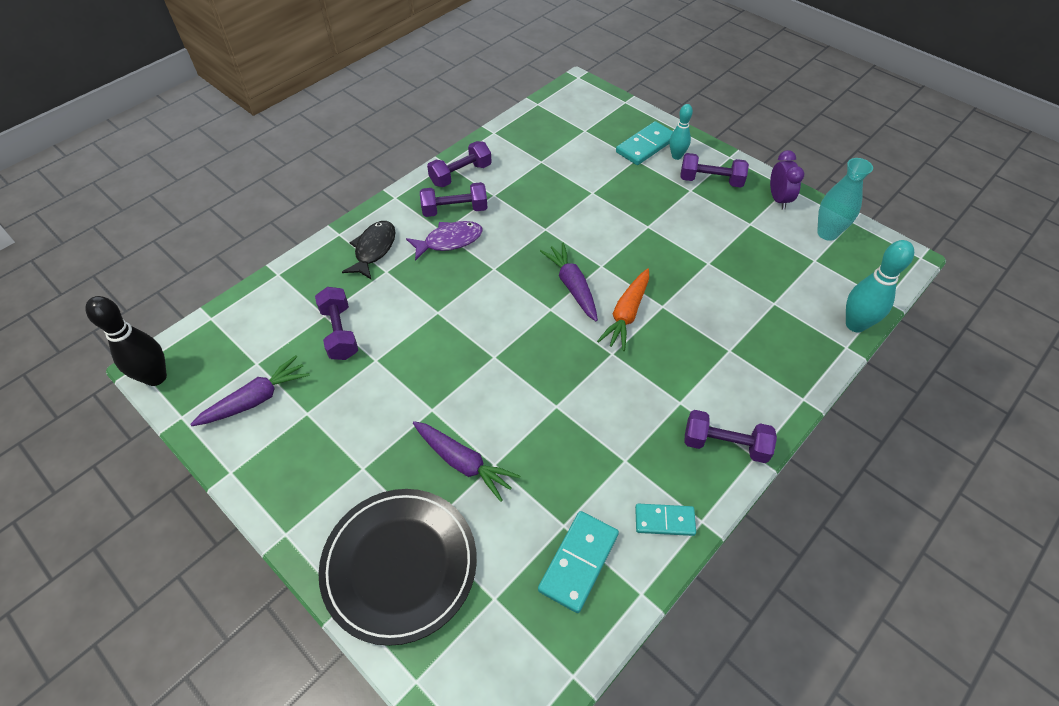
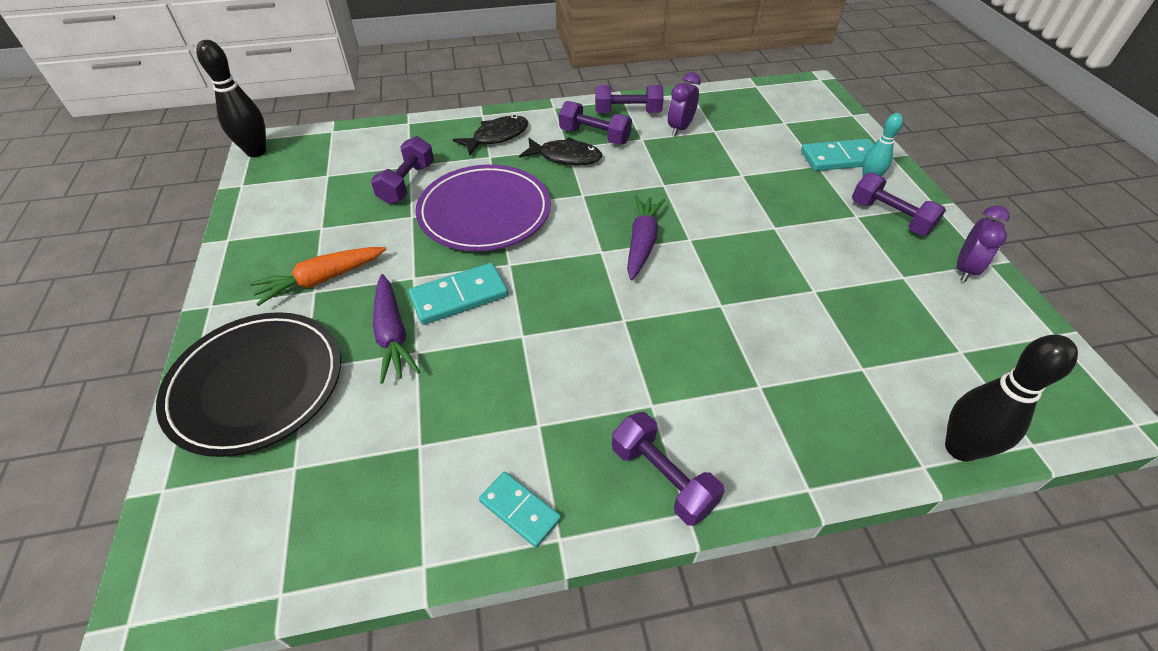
camera: 35 degrees right, 5 degrees down
purple carrot [190,355,310,426] -> none
purple fish [406,221,483,261] -> black fish [519,137,602,165]
turquoise domino [538,511,619,613] -> turquoise domino moved to [409,263,508,325]
orange carrot [597,268,649,351] -> orange carrot moved to [250,247,386,306]
turquoise vase [817,158,873,241] -> none
turquoise bowling pin [846,240,914,332] -> black bowling pin [945,334,1078,462]
none -> purple plate [415,164,551,251]
none -> purple clock [668,72,701,136]

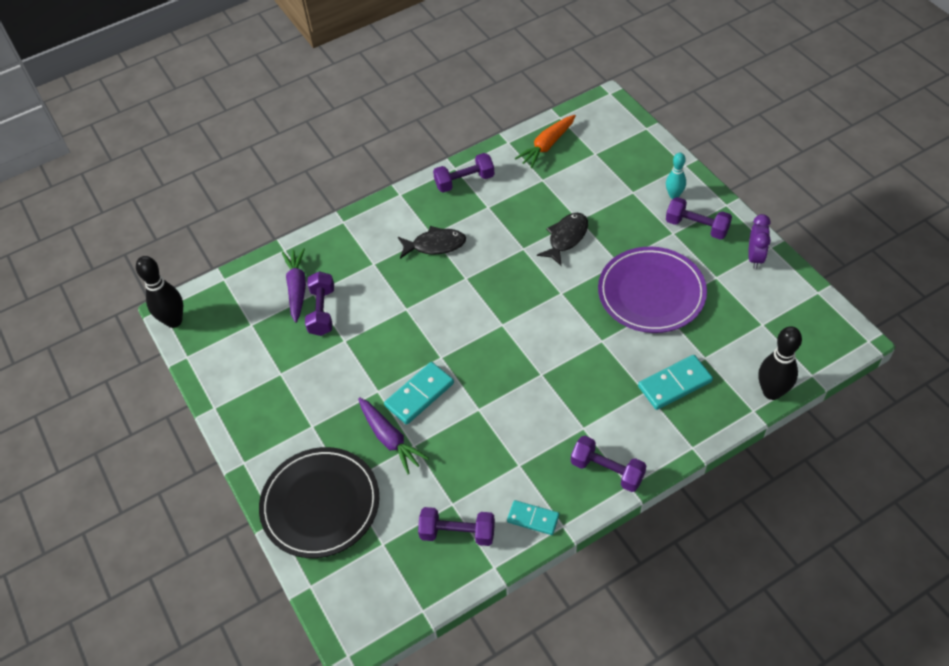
camera: 15 degrees left, 5 degrees up
orange carrot [250,247,386,306] -> orange carrot moved to [515,115,576,168]
purple plate [415,164,551,251] -> purple plate moved to [598,247,707,333]
black fish [453,115,528,155] -> black fish moved to [537,213,588,266]
purple dumbbell [559,101,632,145] -> purple dumbbell moved to [418,507,495,546]
purple carrot [627,195,665,280] -> purple carrot moved to [282,248,306,323]
purple clock [668,72,701,136] -> none
turquoise domino [801,139,874,171] -> turquoise domino moved to [638,355,713,410]

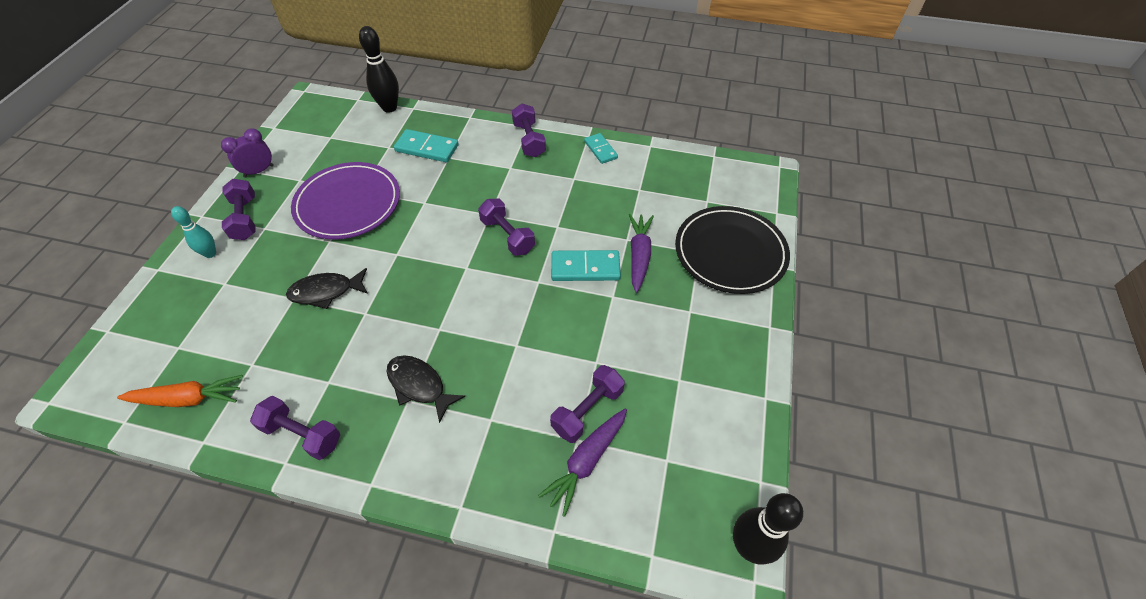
camera: 140 degrees left, 0 degrees up
purple dumbbell [418,507,495,546] -> purple dumbbell moved to [478,199,535,256]

